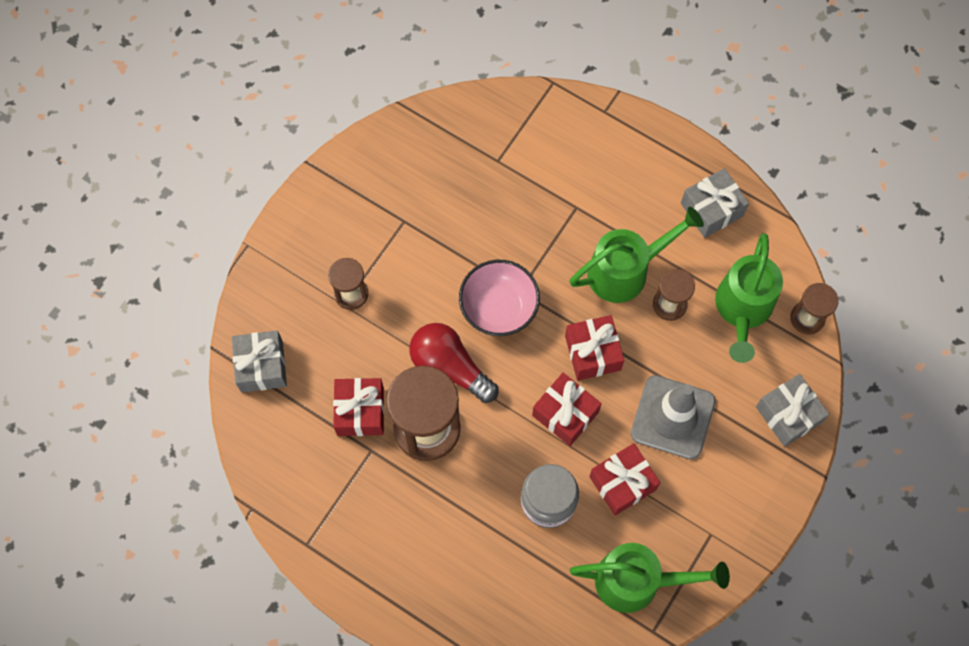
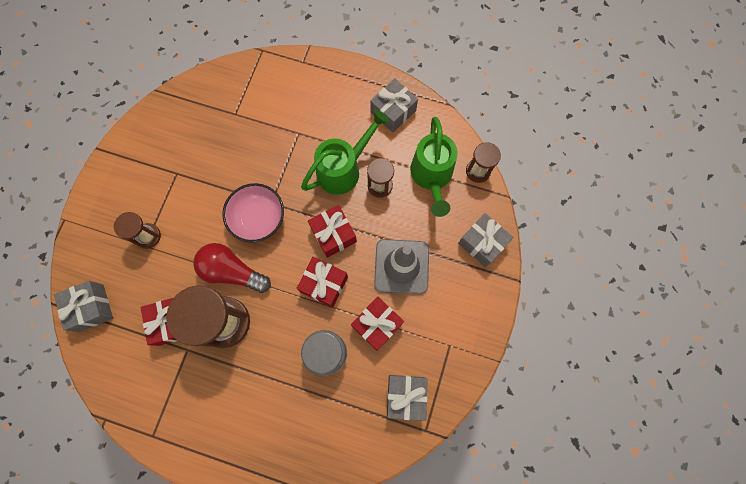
camera: 15 degrees left, 5 degrees up
green watering can [569,543,730,613] -> grey gift [387,375,428,421]

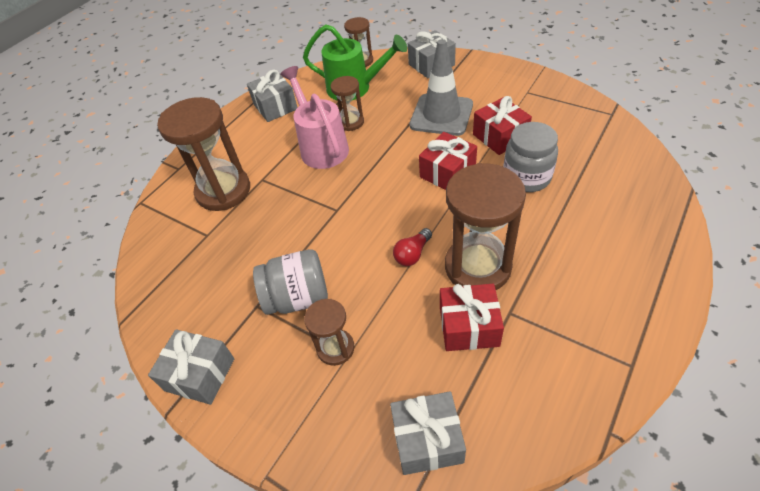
camera: 70 degrees left, 25 degrees down
red light bulb [193,243,271,293] -> red light bulb [393,228,432,266], size x0.54
pink bowl [222,183,284,242] -> none
green watering can [301,110,389,195] -> pink watering can [280,66,349,169]
red gift [308,205,357,258] -> none
grey gift [387,375,428,421] -> grey gift moved to [148,329,234,405]
none -> brown hourglass [157,97,250,211]
none -> grey jar [253,249,328,315]

